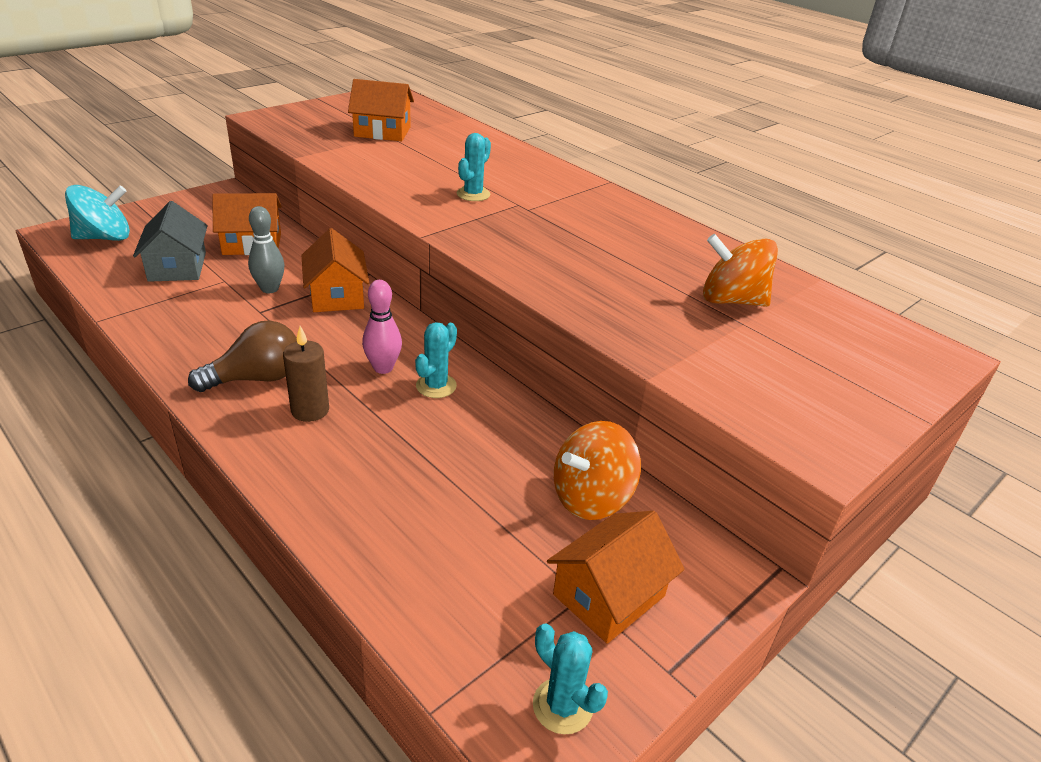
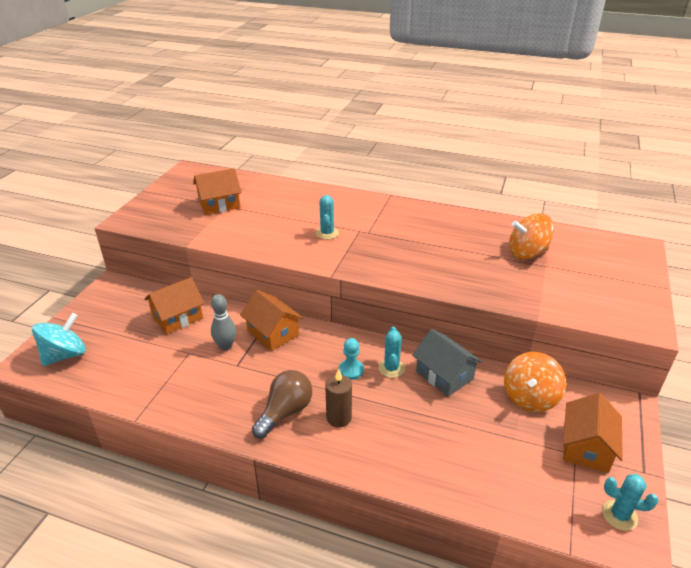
camera: 25 degrees left, 0 degrees up
grey house [133,201,208,282] -> grey house moved to [412,329,482,397]
pink bowling pin [362,280,402,374] -> turquoise pawn [339,338,364,380]

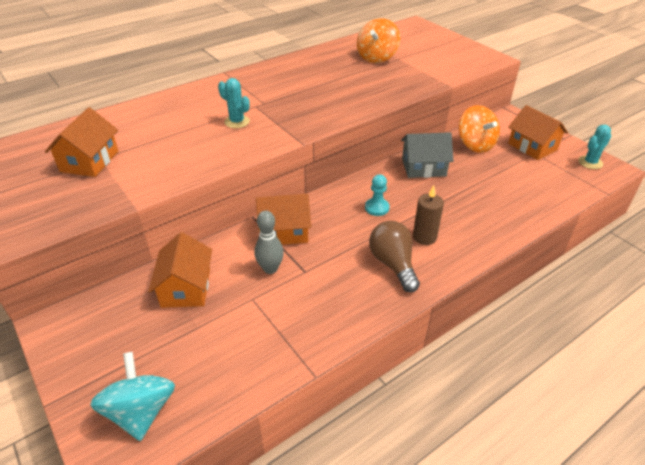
camera: 55 degrees left, 5 degrees up
turquoise cactus [378,327,405,378] -> none

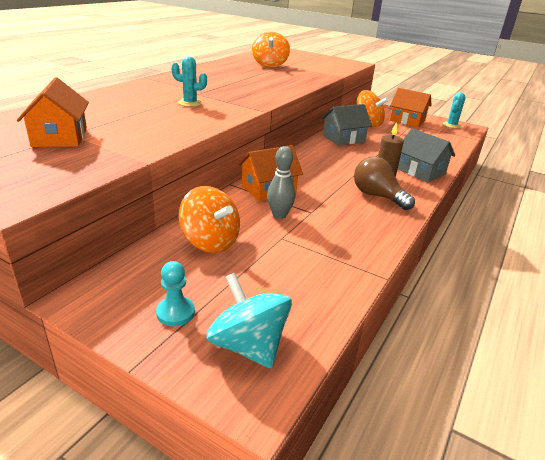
camera: 25 degrees left, 10 degrees down
orange house [148,232,212,308] -> orange spinning top [179,186,240,253]
turquoise pawn [365,174,390,216] -> turquoise pawn moved to [156,261,195,326]
none -> grey house [398,128,455,182]

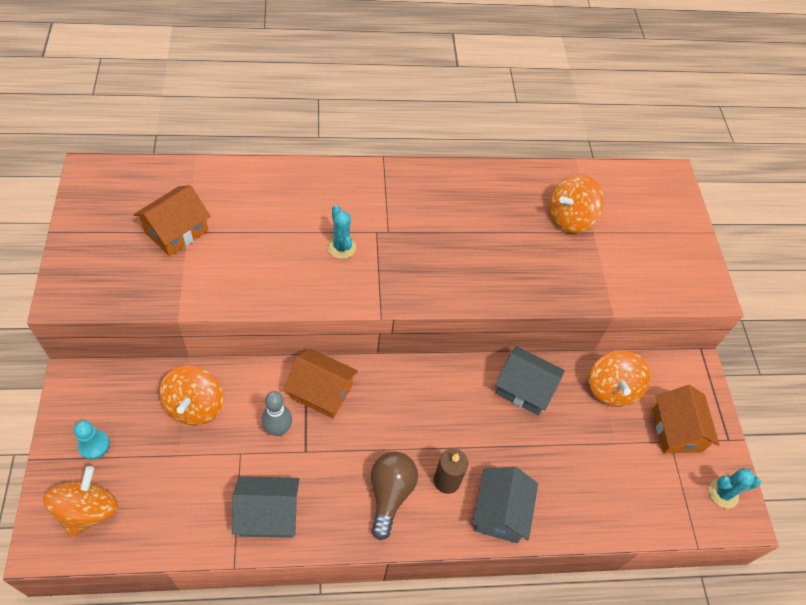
camera: 50 degrees right, 25 degrees up
turquoise spinning top [206,273,292,369] -> orange spinning top [43,466,118,538]
none -> grey house [232,476,299,538]

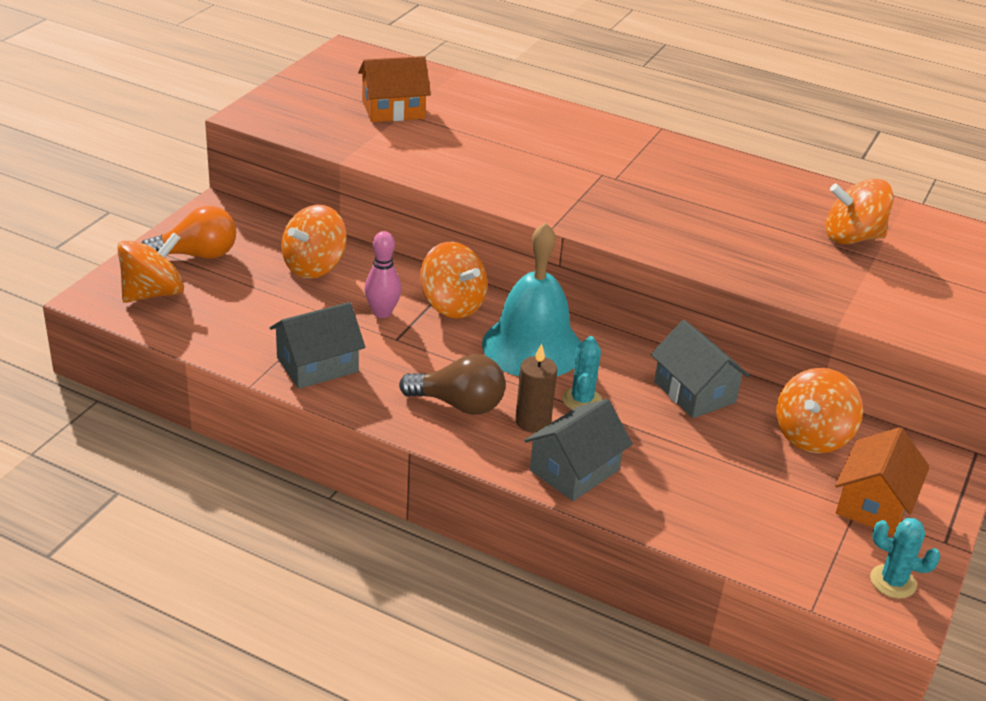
camera: 35 degrees right, 20 degrees down
turquoise pawn [74,420,110,460] -> orange light bulb [142,206,236,259]
grey house [232,476,299,538] -> grey house turned 60 degrees counterclockwise [270,302,365,389]
grey bowling pin [261,391,292,436] -> pink bowling pin [365,231,401,318]
orange house [284,348,358,419] -> orange spinning top [420,242,487,318]
turquoise cactus [327,205,356,259] -> turquoise cactus moved to [562,336,602,410]
brown light bulb [371,451,418,540] -> brown light bulb turned 60 degrees clockwise [399,354,506,415]
none -> turquoise bell [482,222,581,376]

